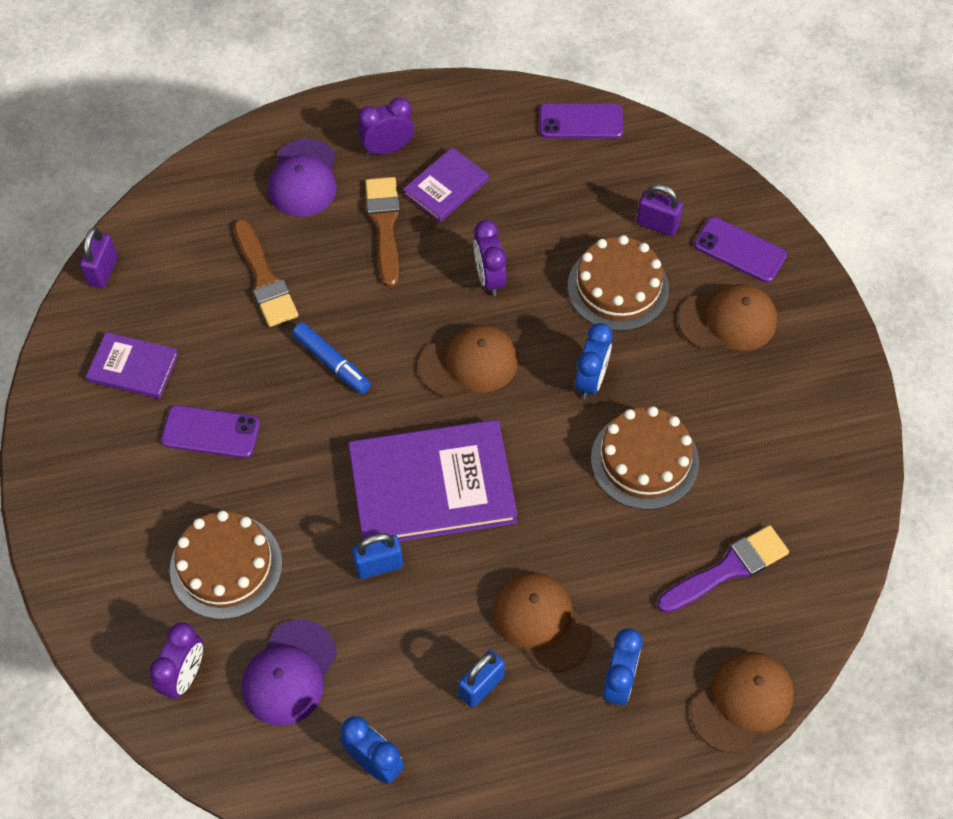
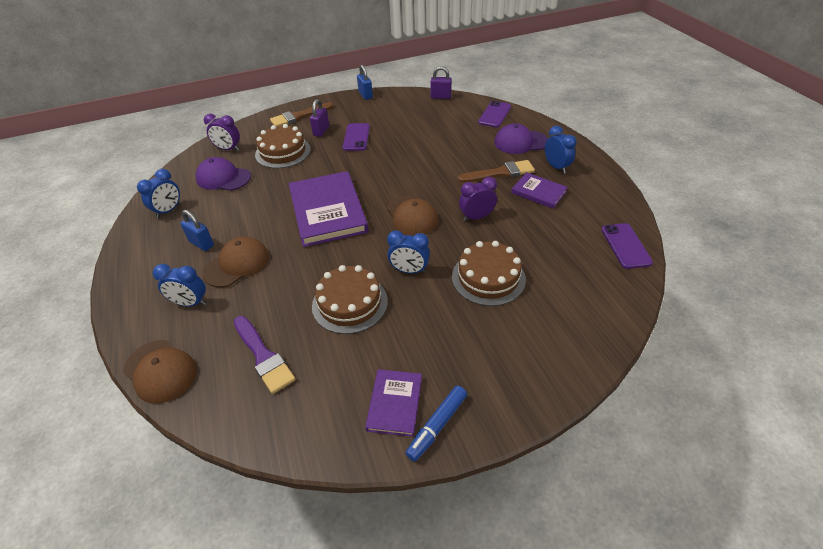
camera: 85 degrees right, 15 degrees down
purple book [86,332,179,399] -> purple book moved to [365,369,422,437]
brown brush [234,219,298,327] -> brown brush moved to [270,102,334,127]
blue marker [292,322,371,394] -> blue marker moved to [405,386,467,462]
blue padlock [352,534,403,579] -> blue padlock moved to [357,65,373,100]
purple clock [358,97,414,156] -> blue clock [545,126,577,174]
purple padlock [636,184,683,236] -> purple padlock moved to [310,99,329,137]
brown cap [678,284,777,351] -> none
purple phone [694,217,787,283] -> purple phone moved to [478,101,511,128]

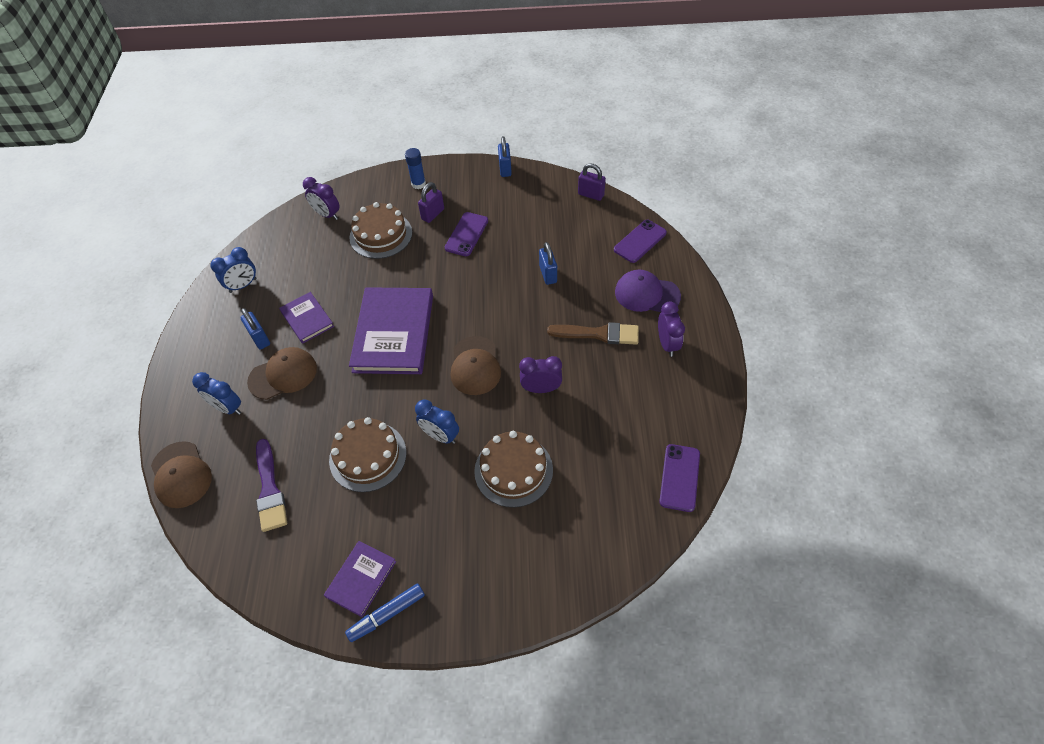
camera: 20 degrees right, 10 degrees up
purple cap [196,157,251,191] -> none
brown brush [270,102,334,127] -> blue glue stick [405,148,426,189]
purple book [511,172,568,209] -> purple book moved to [279,292,334,344]
blue clock [545,126,577,174] -> purple clock [658,301,685,357]
none -> blue padlock [539,242,557,285]

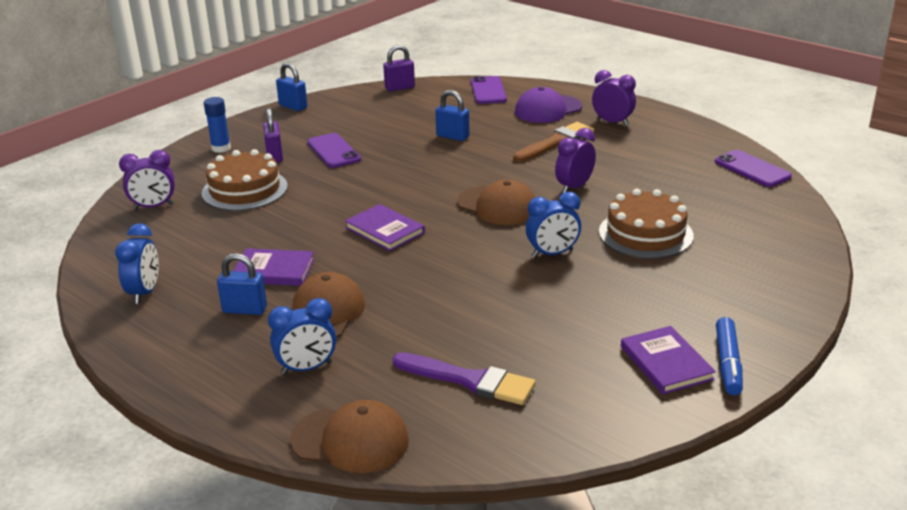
camera: 50 degrees left, 25 degrees down
brown cake [329,417,406,492] -> none
purple book [349,287,433,374] -> purple book [345,204,425,251], size x0.52

